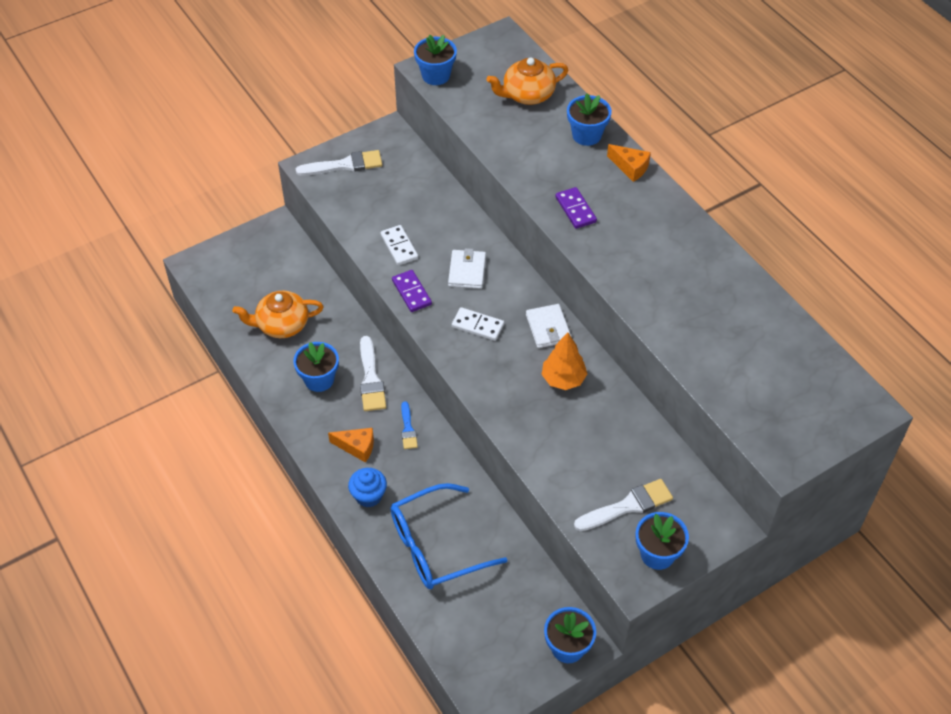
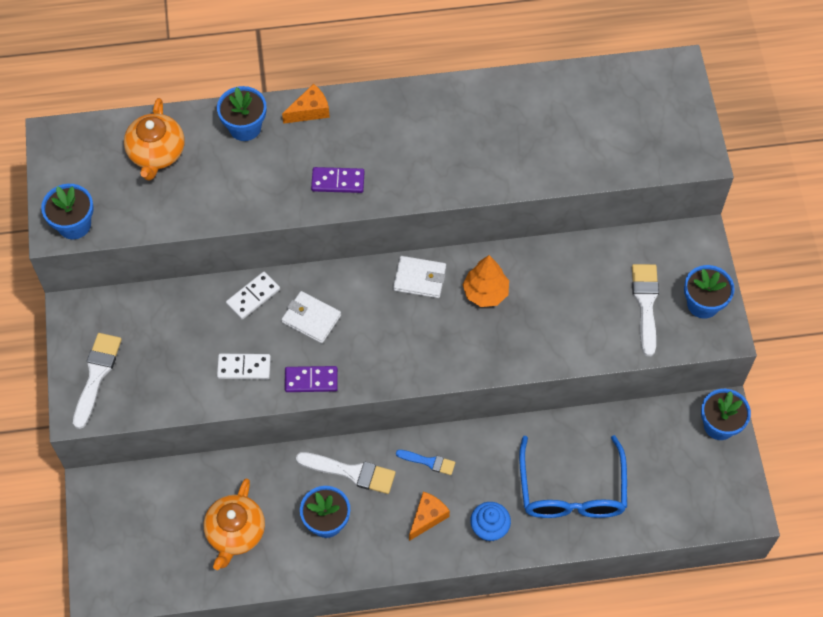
camera: 65 degrees left, 10 degrees up
white domino [452,307,504,341] -> white domino moved to [226,272,280,320]

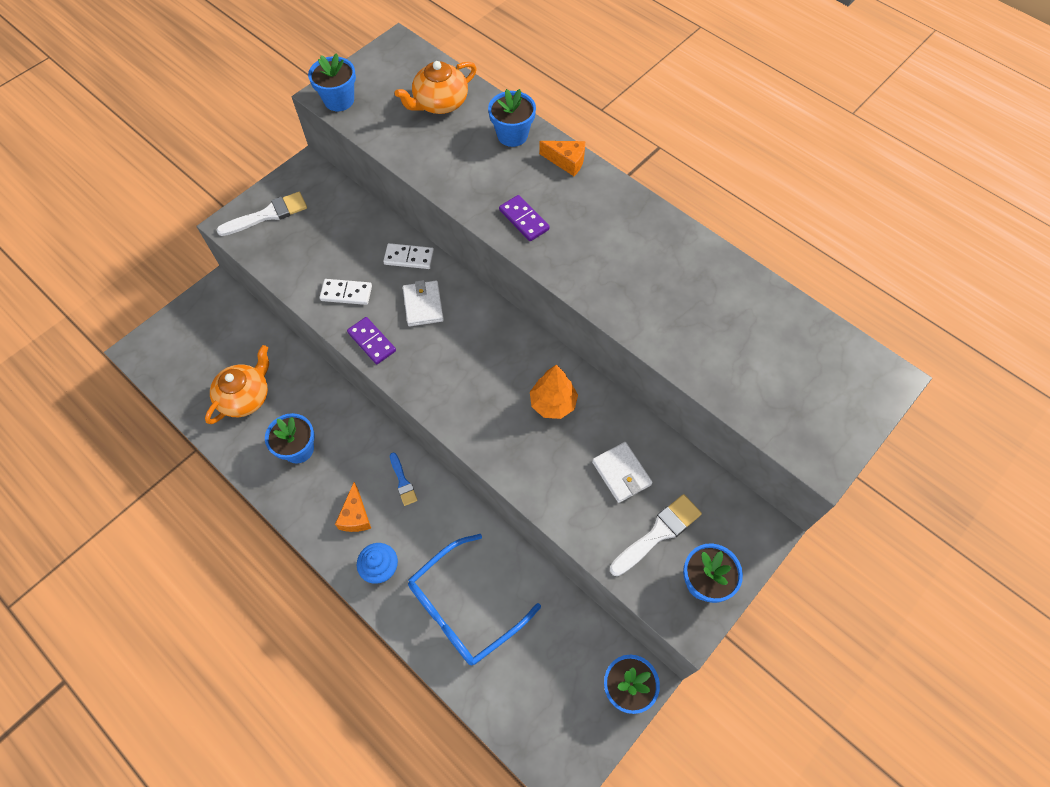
camera: 50 degrees right, 0 degrees up
orange teapot [204,479,265,570] -> orange teapot turned 150 degrees clockwise [205,345,269,424]
white domino [217,354,271,379] -> white domino turned 45 degrees counterclockwise [320,279,372,305]
white brush [296,452,396,494] -> none
white wallet [393,256,446,298] -> white wallet moved to [592,442,653,503]
orange cheese [409,491,450,541] -> orange cheese turned 90 degrees clockwise [335,482,371,532]

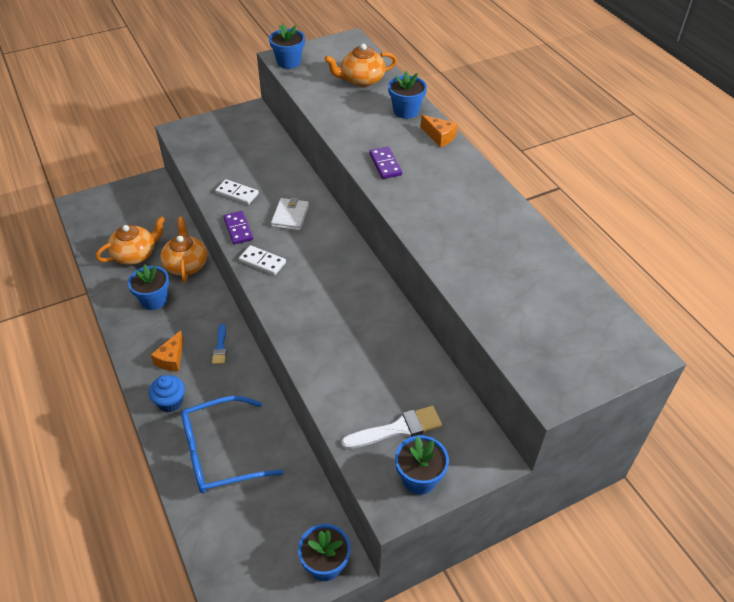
camera: 20 degrees right, 15 degrees down
white brush [216,192,307,236] -> none
white domino [383,243,434,269] -> white domino moved to [239,245,286,275]
orange tree [530,365,578,419] -> none
white wallet [592,442,653,503] -> none
none -> orange teapot [160,217,207,283]

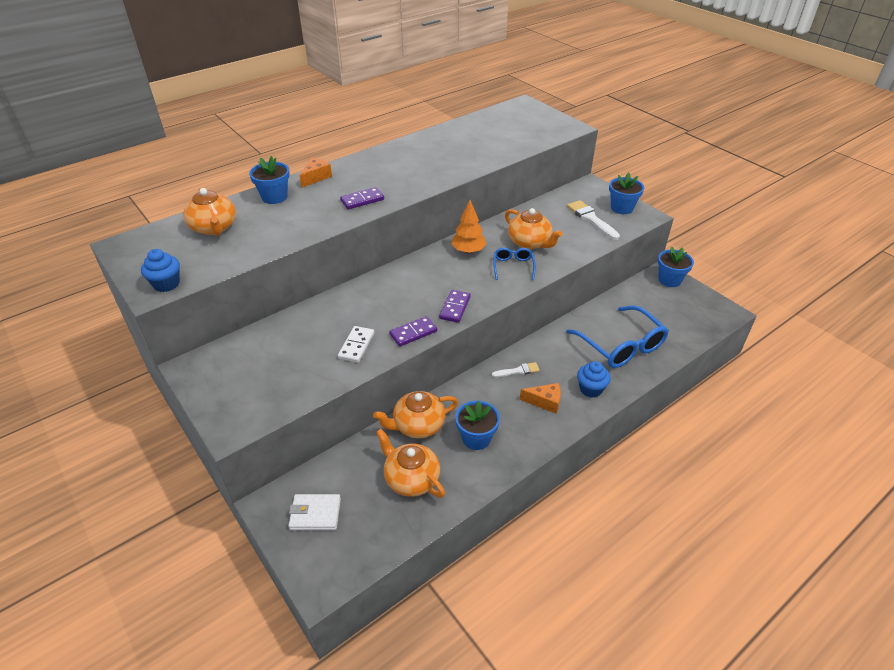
camera: 100 degrees left, 5 degrees down
blue brush [212,324,226,364] -> white brush [492,362,540,377]
white domino [239,245,286,275] -> purple domino [439,290,471,323]
blue flower pot [269,24,305,69] -> blue cupcake [141,249,180,292]
white wallet [271,197,309,231] -> white wallet moved to [288,494,341,530]
none -> orange tree [451,200,486,253]
none -> blue glasses [494,248,536,280]
none -> orange teapot [505,208,562,249]

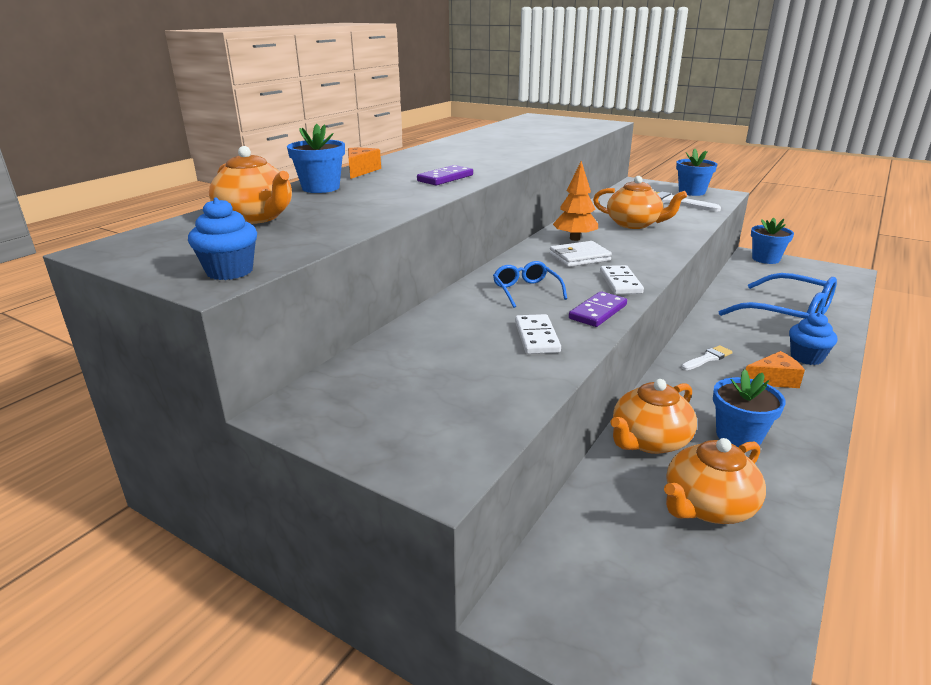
camera: 20 degrees left, 15 degrees down
white wallet [288,494,341,530] -> white wallet moved to [549,241,612,267]
orange teapot [376,429,445,498] -> orange teapot turned 60 degrees counterclockwise [664,438,766,524]
purple domino [439,290,471,323] -> white domino [600,265,644,294]
blue glasses [494,248,536,280] -> blue glasses moved to [493,261,567,308]

